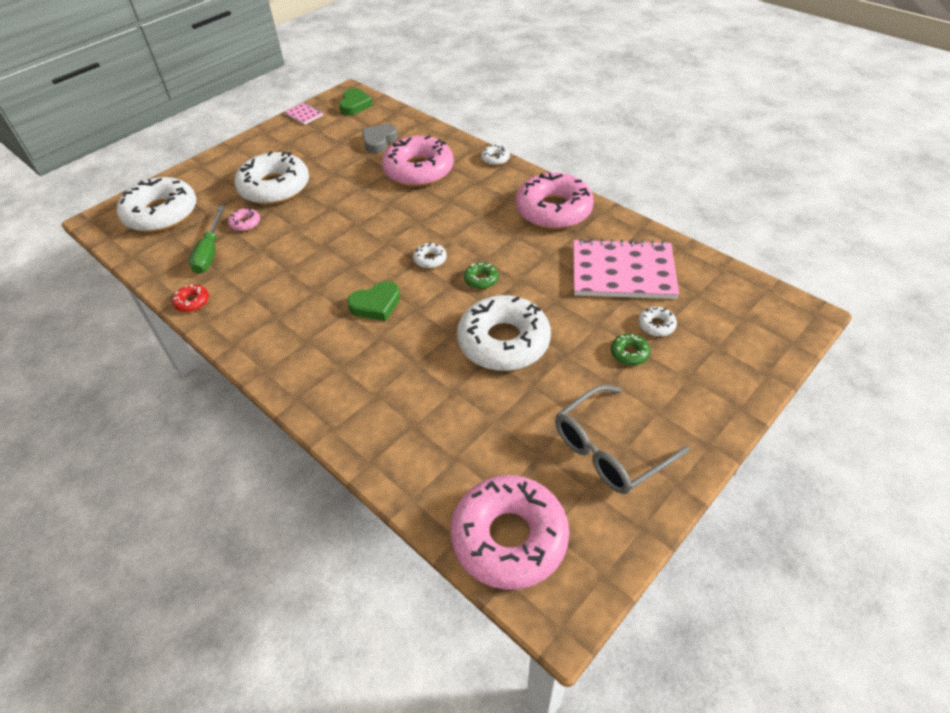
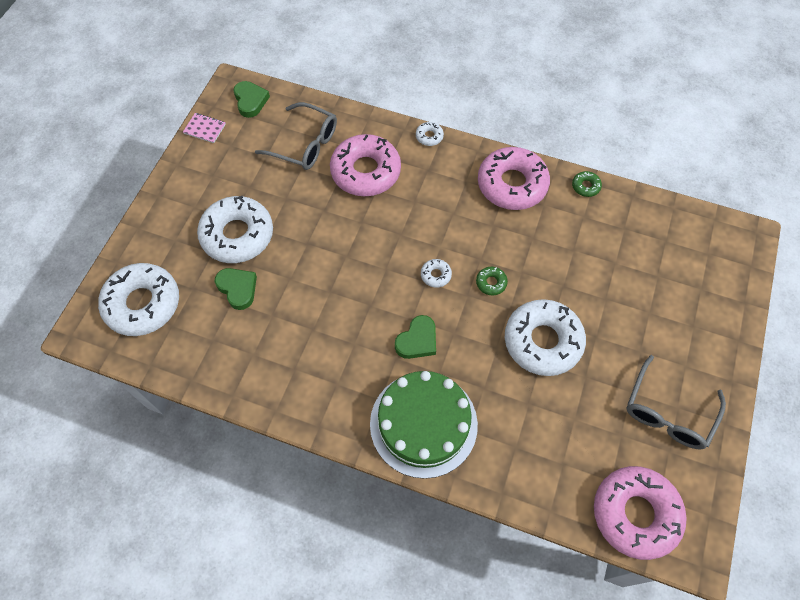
camera: 25 degrees left, 15 degrees up
red donut [172,284,209,312] -> none
green screwdriver [189,206,225,274] -> none
pink donut [228,208,260,231] -> green heart [215,268,257,310]
grey heart [362,124,398,153] -> grey glasses [255,102,337,170]
pink notebook [573,239,679,299] -> none
green donut [611,334,650,365] -> green donut moved to [572,171,602,197]
white donut [638,307,677,337] -> none
none -> green cake [370,371,478,479]

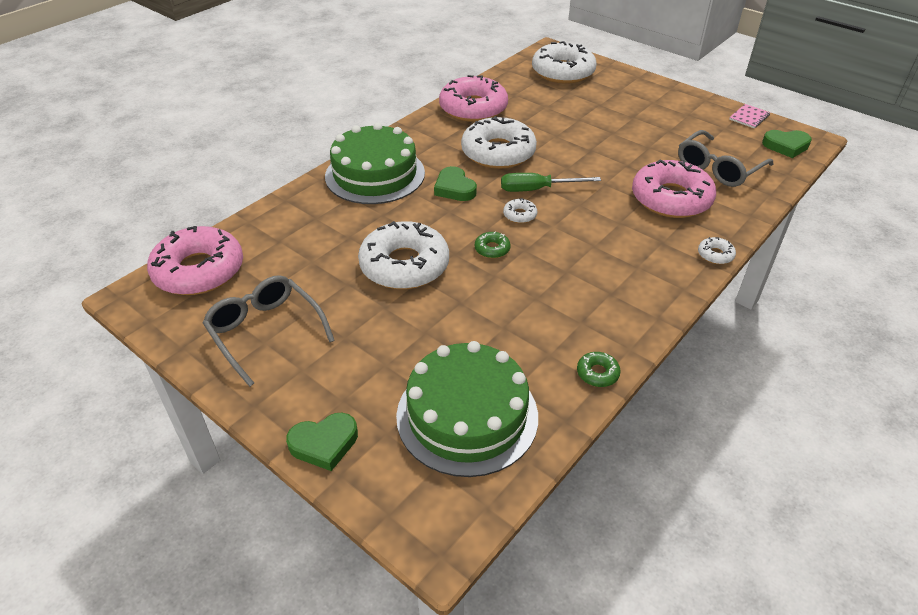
camera: 110 degrees right, 20 degrees down
white donut [197,196,273,263] -> white donut moved to [461,116,537,169]
green heart [215,268,257,310] -> green heart moved to [286,413,358,471]
pink donut [478,147,550,210] -> pink donut moved to [439,75,508,122]
none -> green cake [396,341,538,477]
none -> green screwdriver [501,173,601,192]

